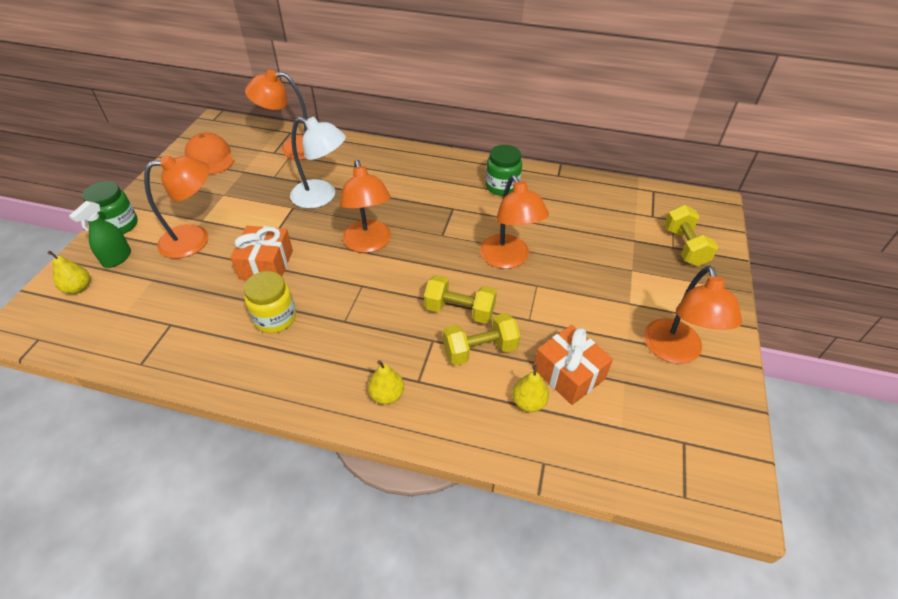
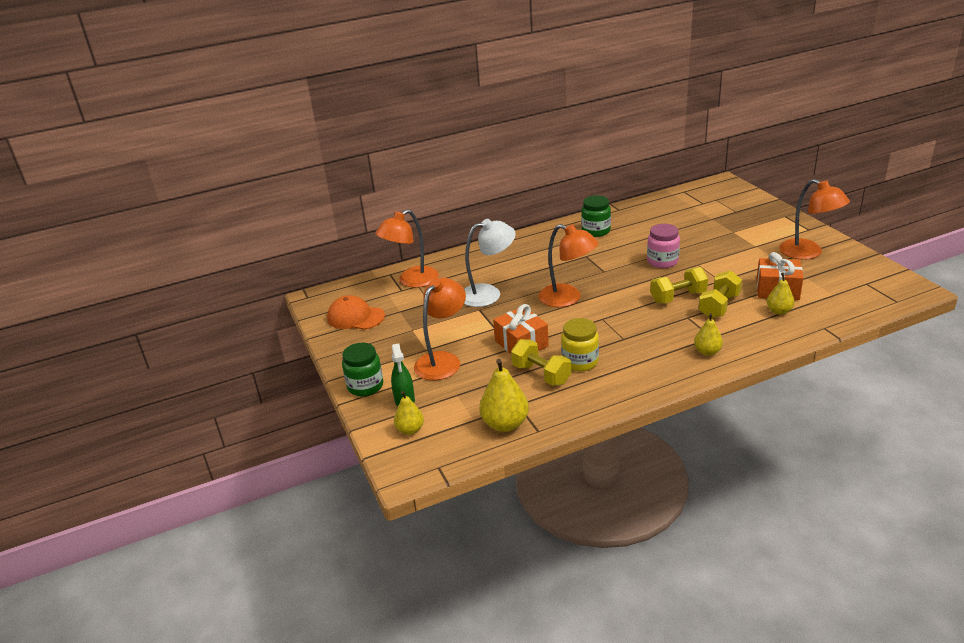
camera: 35 degrees left, 15 degrees down
orange lamp [480,175,549,269] -> pink jar [647,224,680,268]
yellow dumbbell [664,205,718,266] -> yellow dumbbell moved to [511,339,571,386]
none -> yellow pear [479,359,529,432]

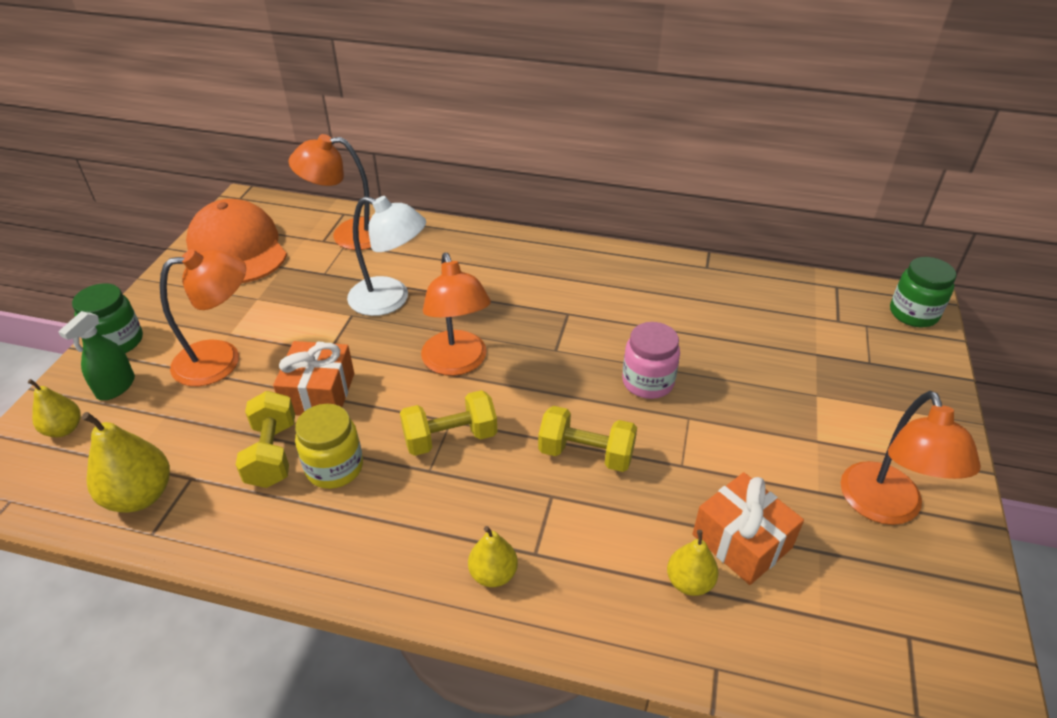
camera: 35 degrees right, 10 degrees up
orange cap [327,295,385,330] -> orange cap [186,199,287,283], size x1.51
green jar [581,195,611,237] -> green jar moved to [890,257,956,327]
yellow dumbbell [699,270,742,318] -> yellow dumbbell moved to [400,390,497,456]

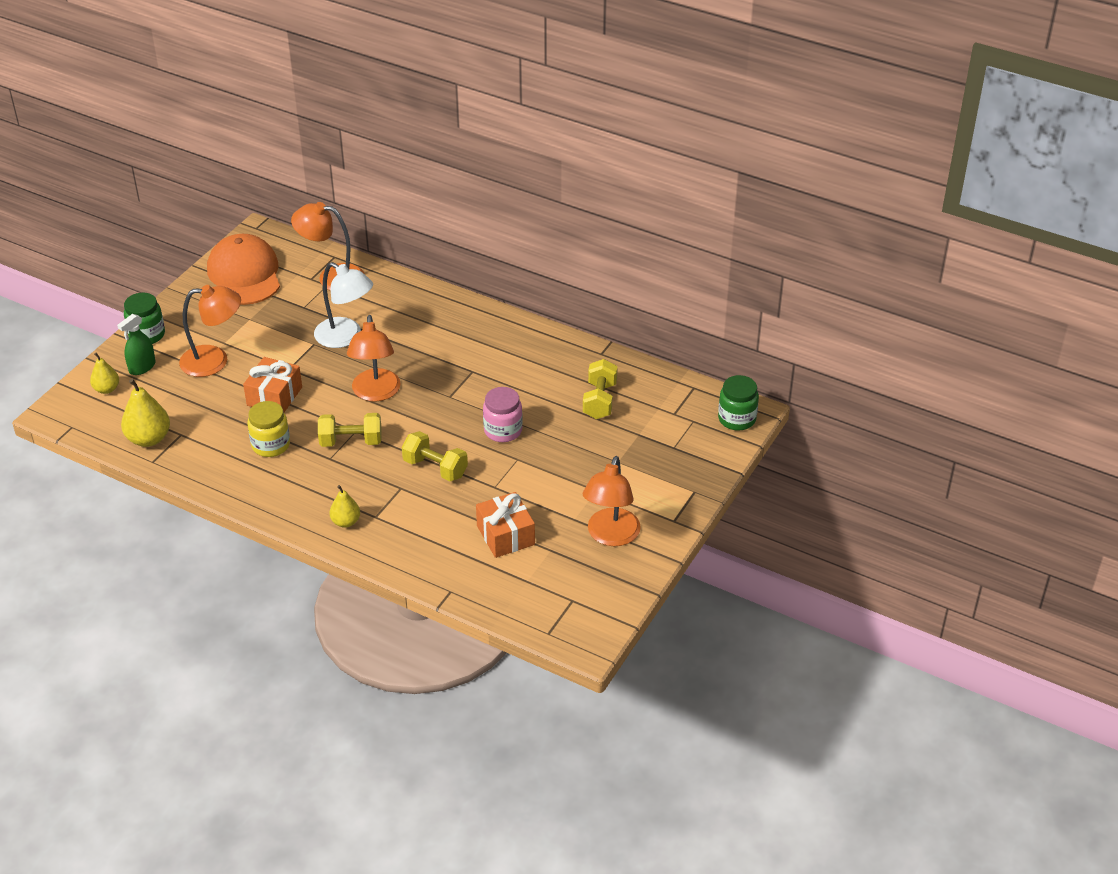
camera: 15 degrees right, 0 degrees up
yellow dumbbell [236,391,295,488] -> yellow dumbbell moved to [583,359,618,419]
yellow pear [667,530,718,596] -> none

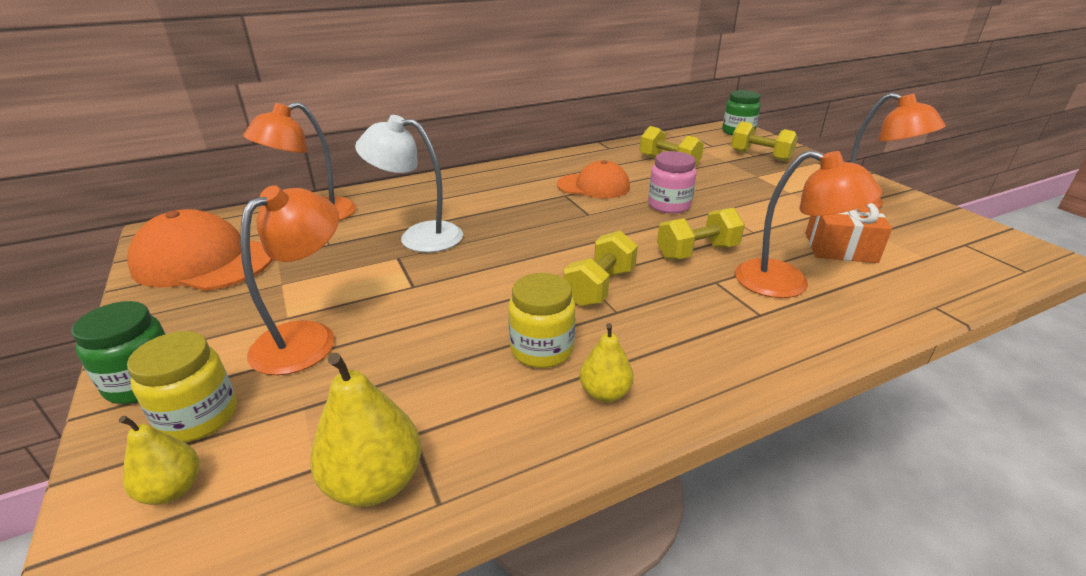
camera: 55 degrees left, 10 degrees down
green spray bottle [117,314,156,375] -> yellow jar [127,331,237,442]
orange gift [243,357,302,412] -> none
white lamp [314,262,373,348] -> white lamp turned 150 degrees counterclockwise [355,115,463,252]
yellow pear [330,485,360,528] -> yellow pear moved to [580,323,634,402]
orange lamp [347,315,401,402] -> orange lamp moved to [735,150,882,298]
none -> orange cap [557,160,630,198]
none -> yellow dumbbell [731,122,798,162]

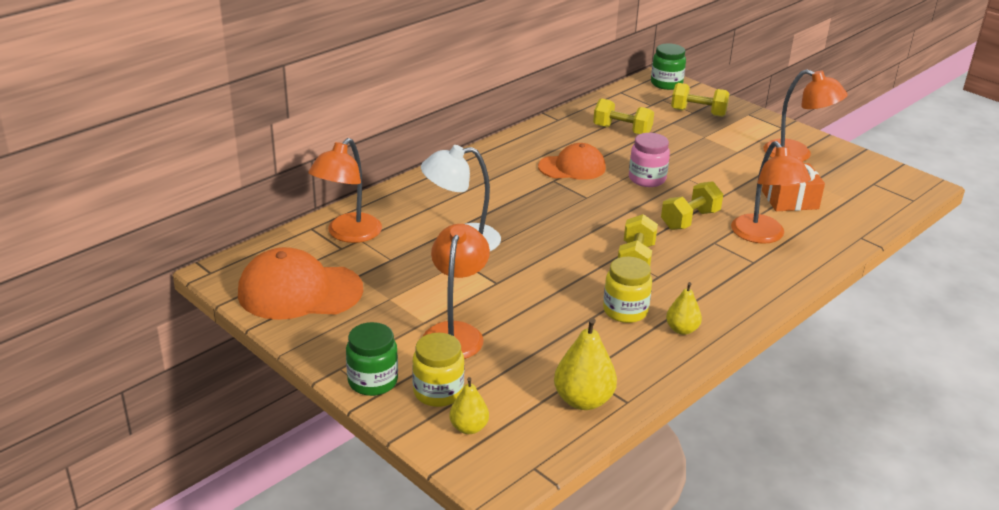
camera: 20 degrees left, 0 degrees up
orange lamp [735,150,882,298] -> orange lamp turned 60 degrees clockwise [731,141,811,244]

